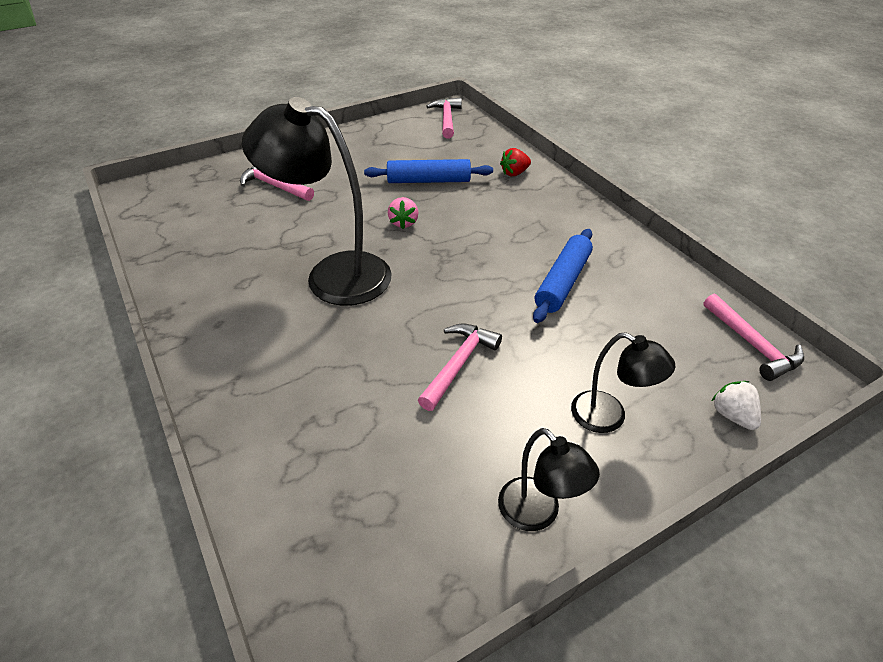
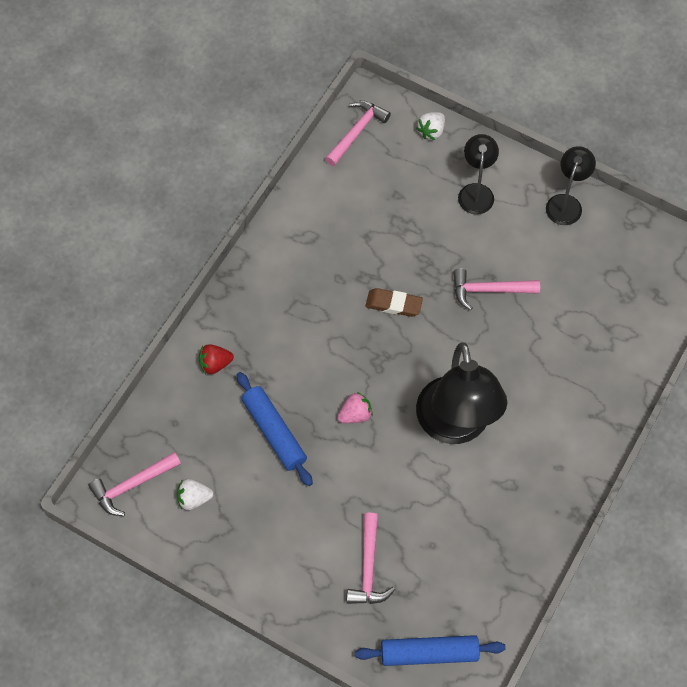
camera: 120 degrees left, 20 degrees up
red strawberry [500,148,531,176] -> red strawberry turned 135 degrees clockwise [199,344,234,374]
blue rolling pin [533,229,593,323] -> blue rolling pin moved to [355,635,506,666]
none -> white strawberry [177,479,213,510]
none -> brown eraser [365,288,423,317]

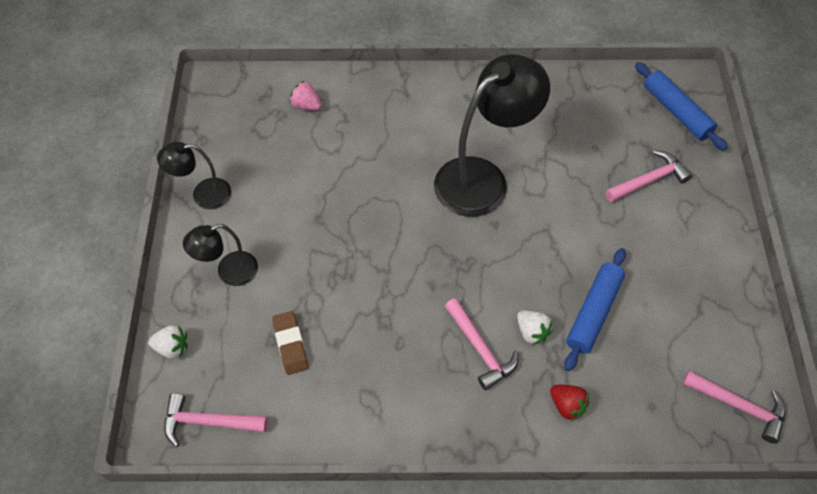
camera: 120 degrees left, 5 degrees down
white strawberry [177,479,213,510] -> white strawberry moved to [517,310,553,345]
pink strawberry [338,392,373,423] -> pink strawberry moved to [289,81,322,111]
brown eraser [365,288,423,317] -> brown eraser moved to [272,311,309,375]
pink hammer [453,268,540,310] -> pink hammer moved to [445,298,519,390]

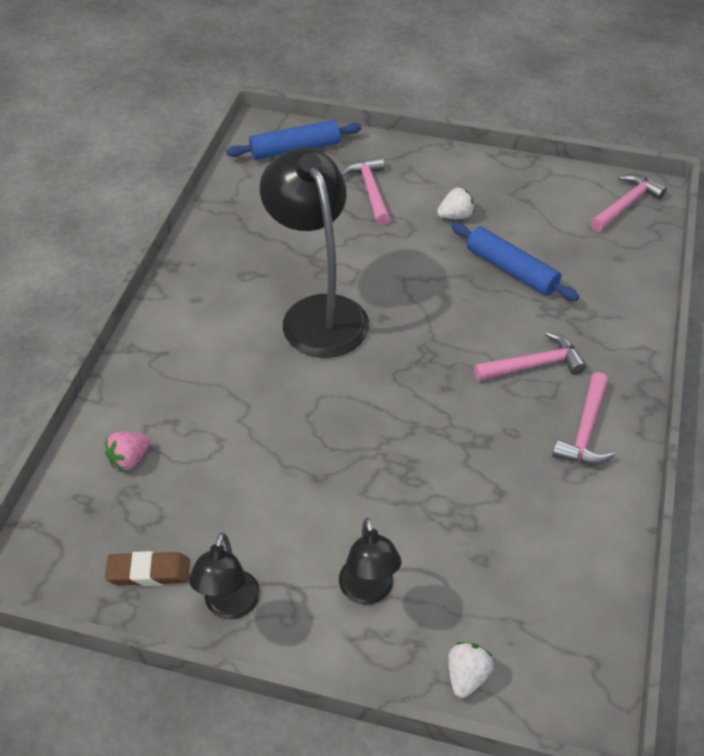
camera: 75 degrees left, 10 degrees down
pink hammer [164,393,268,447] -> pink hammer moved to [552,372,615,465]
brown eraser [272,311,309,375] -> brown eraser moved to [105,551,190,586]
white strawberry [517,310,553,345] -> white strawberry moved to [437,187,475,219]
red strawberry [550,385,589,421] -> none

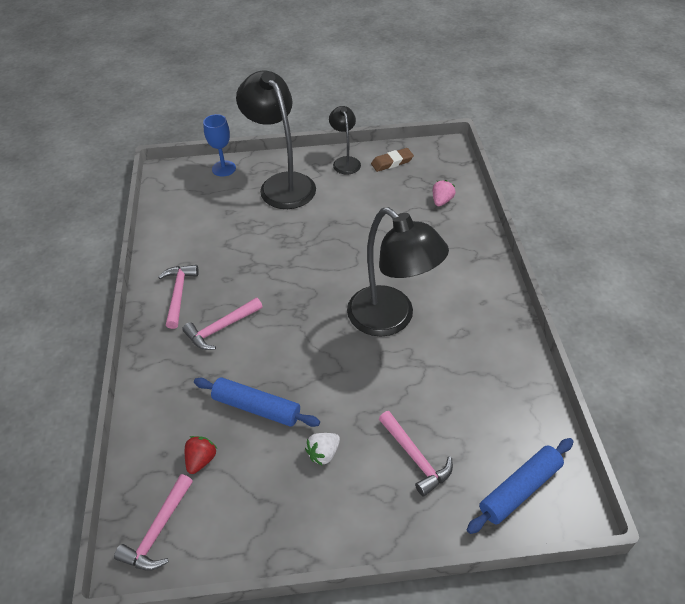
camera: 160 degrees right, 0 degrees up
black lamp [339,518,402,605] -> black lamp [236,71,316,209], size x1.92
white strawberry [448,642,494,698] -> blue goblet [203,114,236,177]
none -> red strawberry [185,436,217,474]

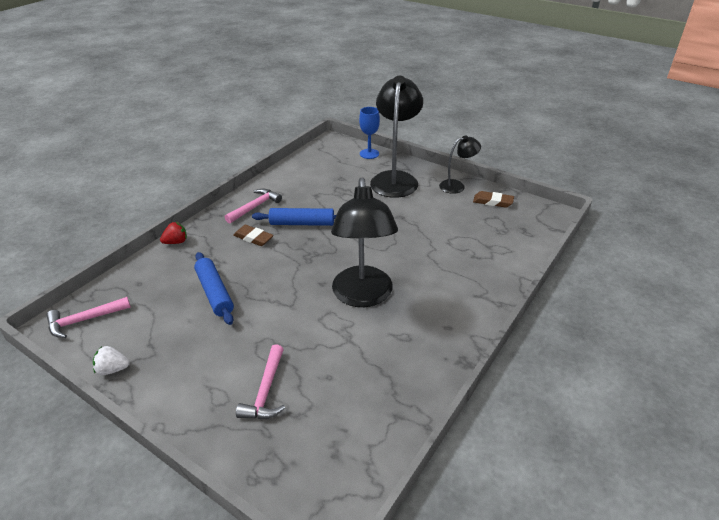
camera: 40 degrees right, 10 degrees down
pink hammer [182,297,263,350] -> brown eraser [233,225,274,246]
red strawberry [185,436,217,474] -> red strawberry moved to [160,222,187,244]
white strawberry [305,433,340,466] -> white strawberry moved to [93,346,130,375]
black lamp [329,106,361,175] -> black lamp turned 45 degrees clockwise [439,135,481,194]
pink strawberry [433,180,456,206] -> none
blue rolling pin [467,438,574,534] -> blue rolling pin moved to [252,208,336,226]

